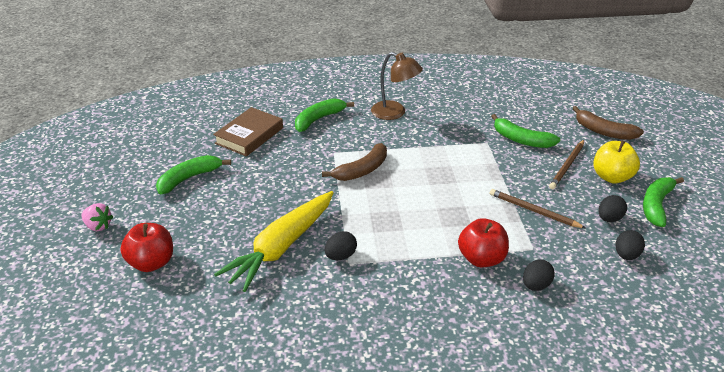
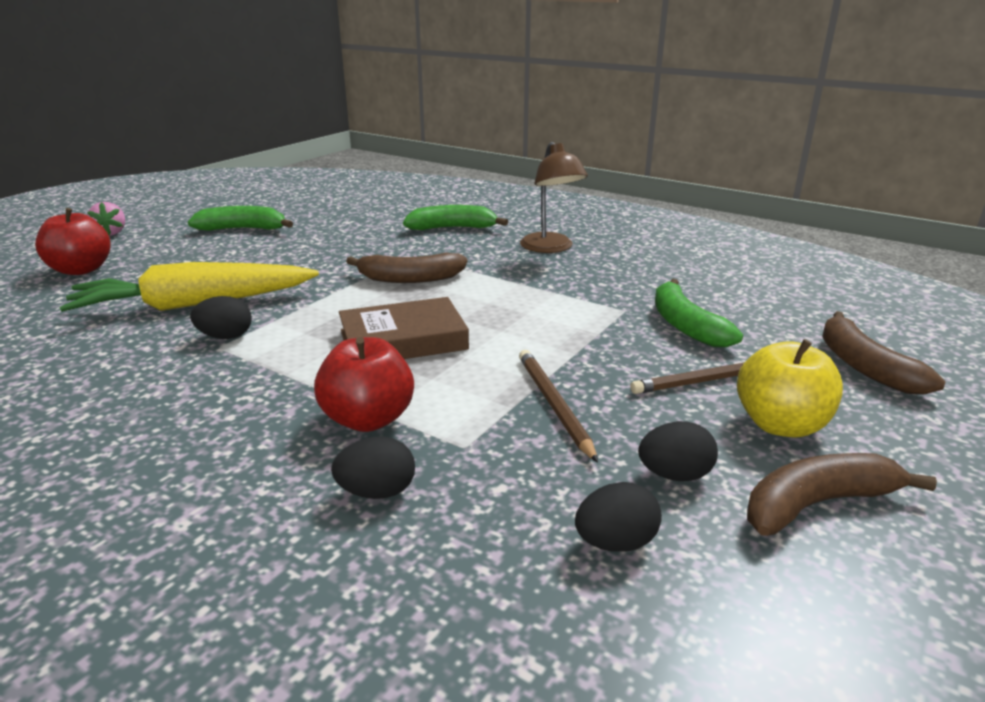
camera: 40 degrees right, 10 degrees down
brown book [213,107,283,157] -> brown book moved to [339,297,469,359]
green banana [643,177,684,227] -> brown banana [747,453,937,536]

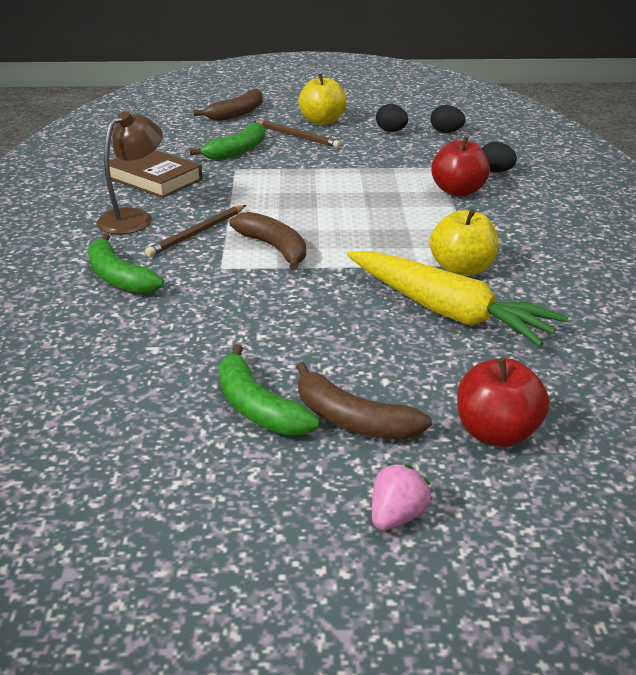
camera: 125 degrees left, 5 degrees up
black egg [190,296,251,339] -> yellow apple [430,209,499,276]
brown book [339,297,469,359] -> brown book moved to [109,150,203,198]
brown pencil [519,350,598,463] -> brown pencil moved to [145,205,246,257]
brown banana [747,453,937,536] -> brown banana moved to [296,362,432,440]

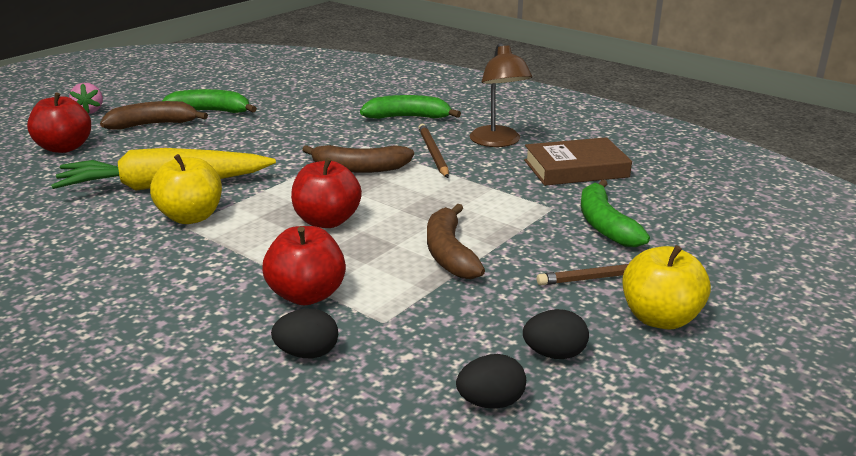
camera: 130 degrees right, 5 degrees down
brown banana [193,88,263,121] -> brown banana moved to [427,204,485,279]
none -> red apple [291,158,362,228]

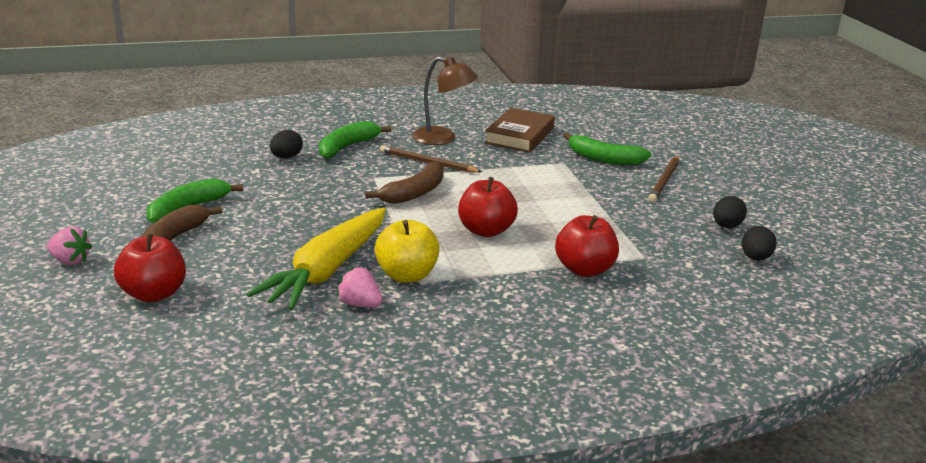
camera: 55 degrees left, 0 degrees up
black egg [271,309,338,358] -> black egg moved to [270,130,303,159]
brown banana [427,204,485,279] -> none
yellow apple [622,245,711,330] -> none
none -> pink strawberry [337,267,382,307]

